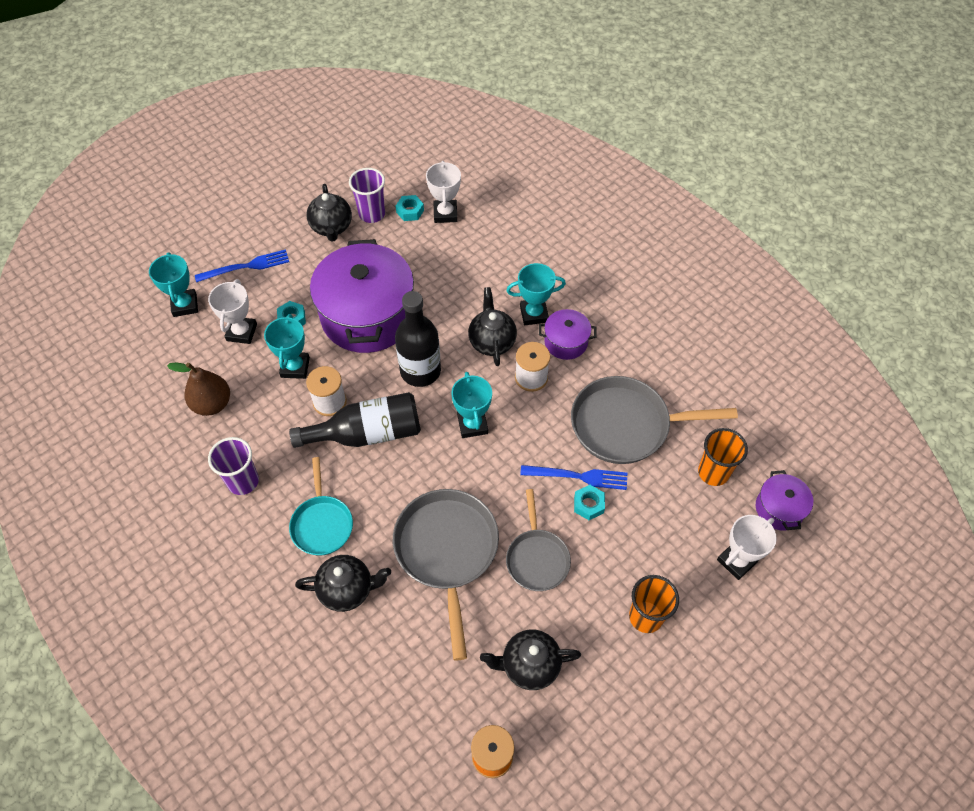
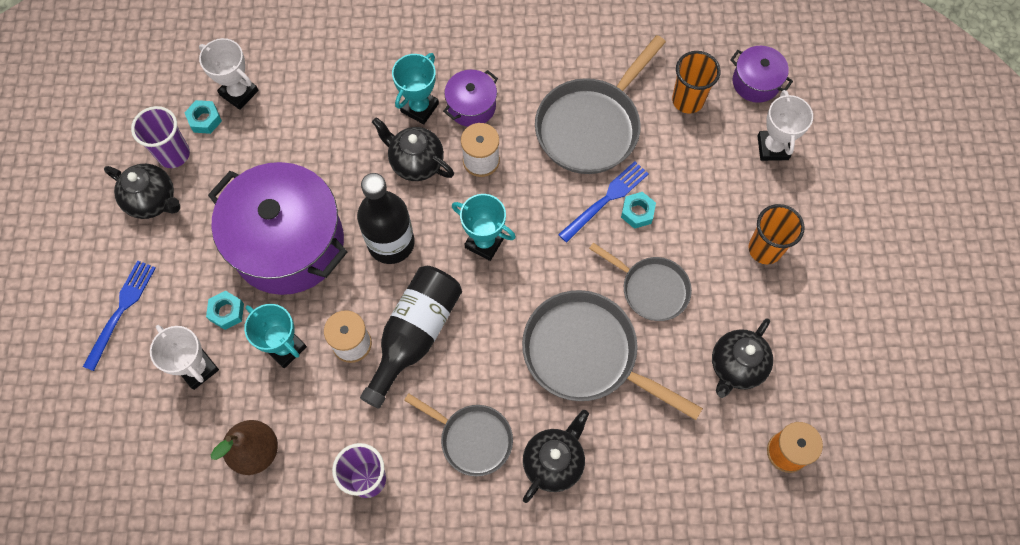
camera: 50 degrees left, 10 degrees up
turquoise trophy [149,253,198,317] -> none
turquoise pan [289,457,353,556] -> grey pan [404,393,513,476]

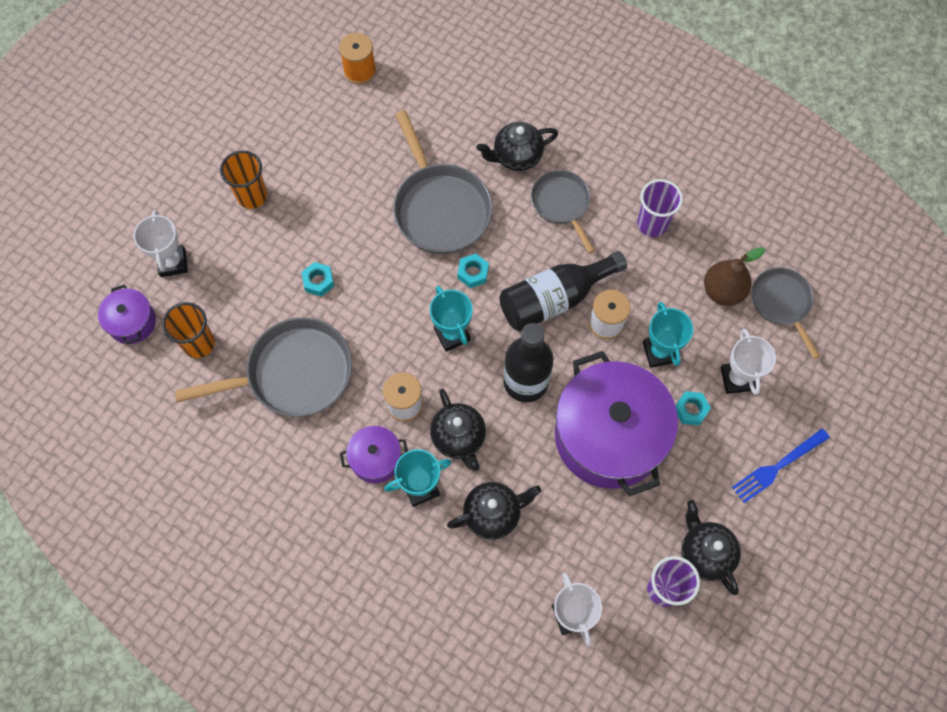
camera: 145 degrees left, 0 degrees up
turquoise nut [184,100,222,134] -> turquoise nut moved to [457,254,489,288]
blue fork [558,161,649,243] -> none
grey pan [589,242,692,321] -> grey pan moved to [751,267,820,359]
black teapot [712,318,773,398] -> black teapot moved to [447,482,541,540]
white trophy [758,90,813,161] -> white trophy turned 45 degrees counterclockwise [134,210,188,277]

